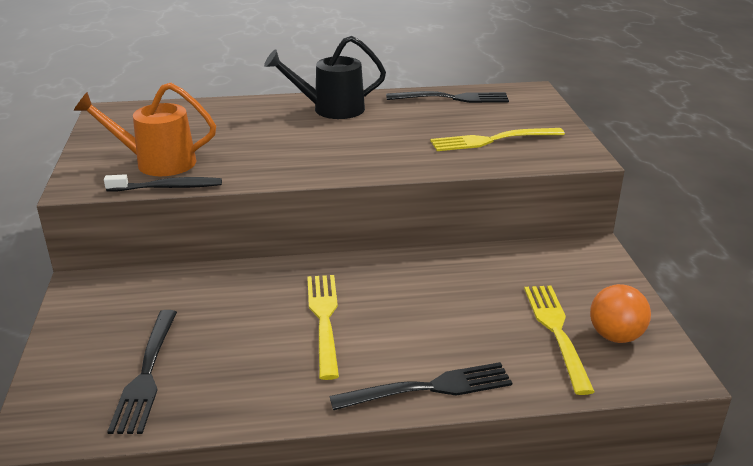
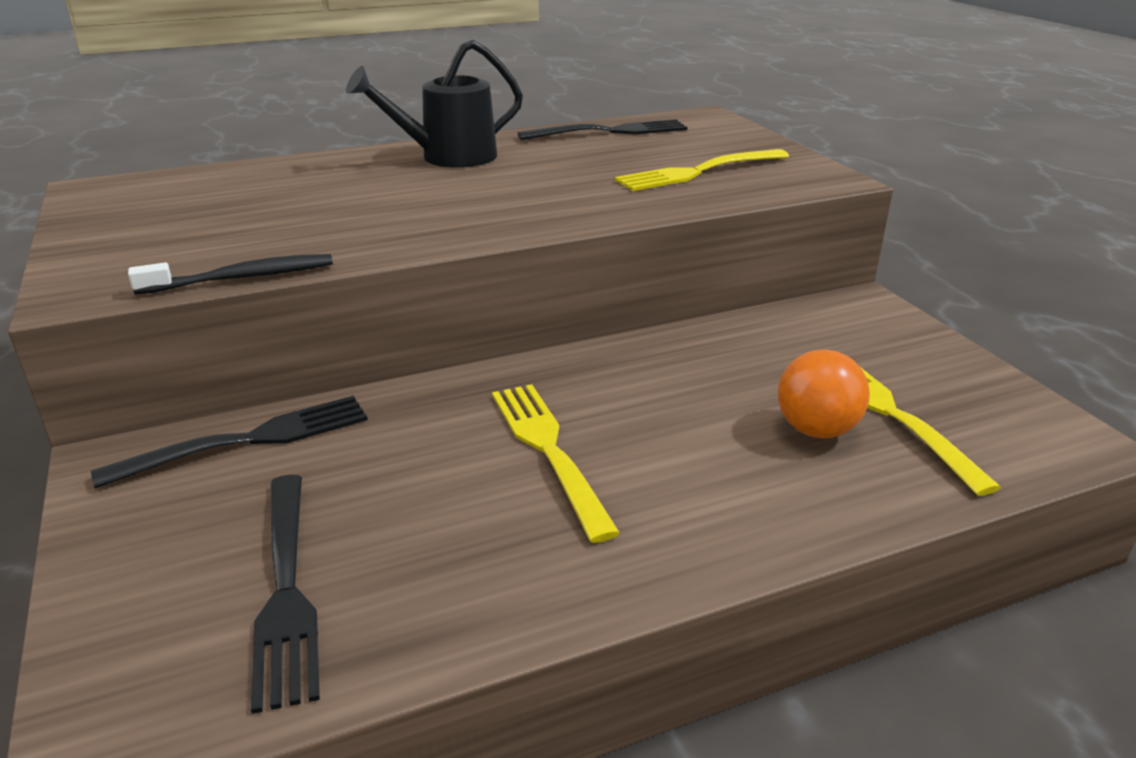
camera: 15 degrees left, 0 degrees up
orange watering can [73,83,216,176] -> none
black fork [330,362,512,410] -> black fork moved to [91,396,368,489]
orange ball [590,284,651,343] -> orange ball moved to [778,350,870,438]

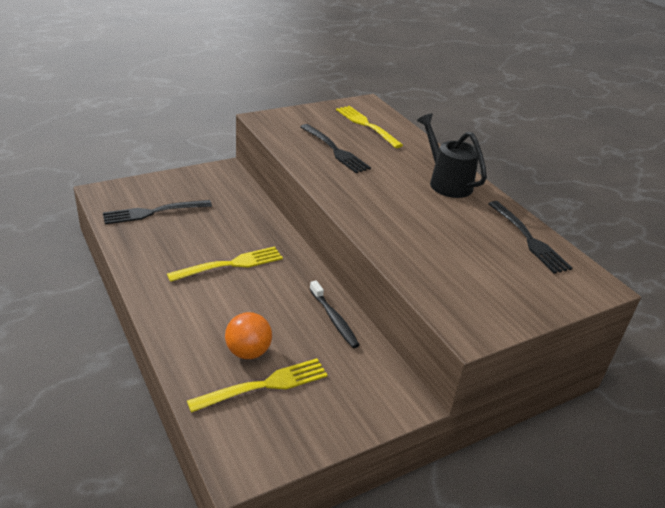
camera: 80 degrees right, 5 degrees up
black fork [91,396,368,489] -> black fork moved to [300,124,371,173]
black toothbrush [128,254,333,295] -> black toothbrush moved to [310,280,360,348]
yellow fork [615,149,789,191] -> yellow fork moved to [336,106,403,148]

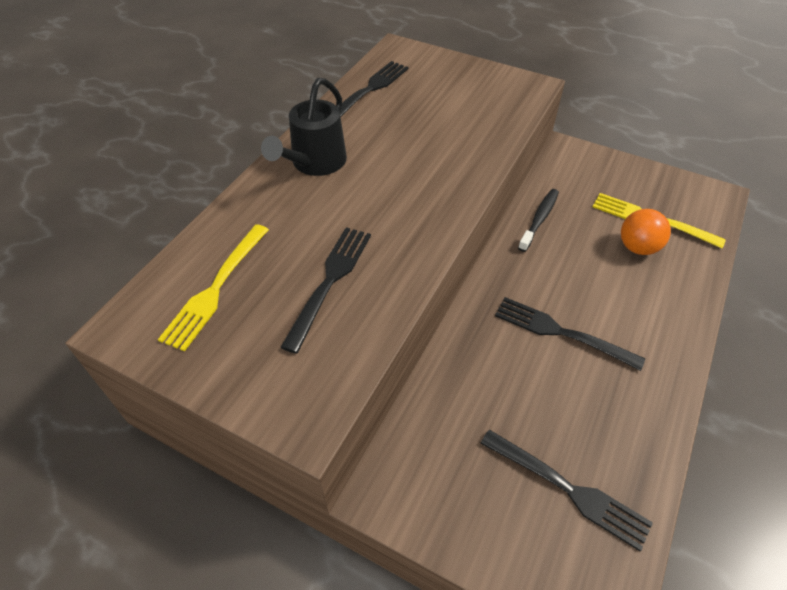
camera: 120 degrees left, 15 degrees up
yellow fork [167,246,283,282] -> black fork [495,297,645,371]

